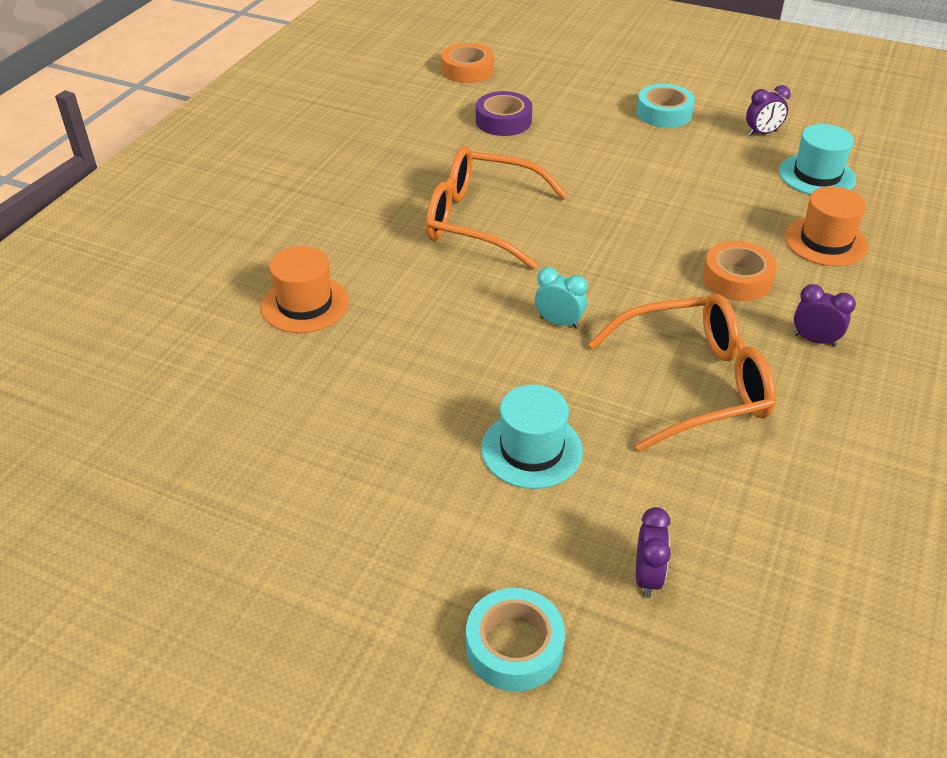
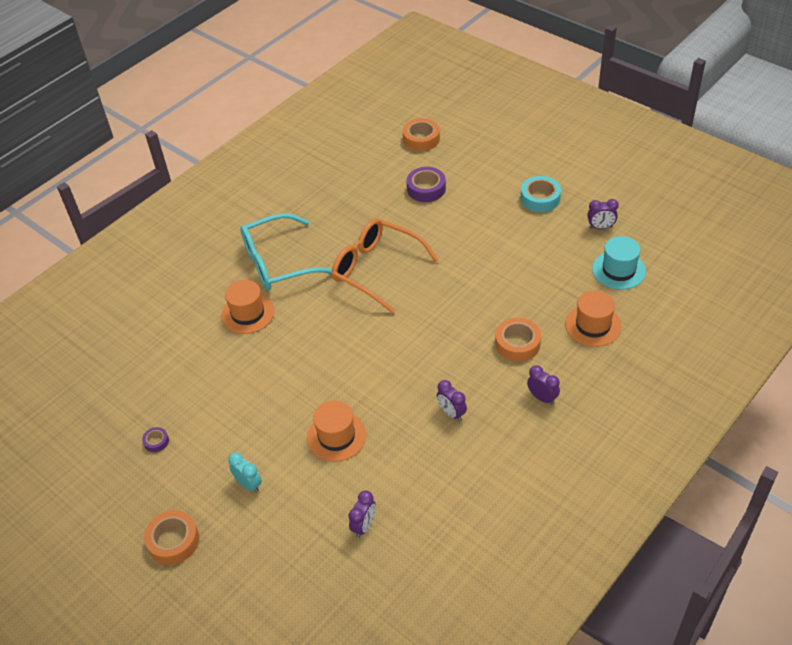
camera: 20 degrees right, 5 degrees up
turquoise tape [466,588,565,692] -> none
turquoise hat [481,384,583,489] -> orange hat [307,401,366,462]
turquoise clock [535,267,588,329] -> turquoise clock moved to [228,452,262,493]
orange glasses [588,294,776,452] -> purple clock [437,380,467,421]
none -> purple tape [142,427,169,452]
none -> orange tape [144,510,199,565]
none -> turquoise glasses [240,213,332,290]

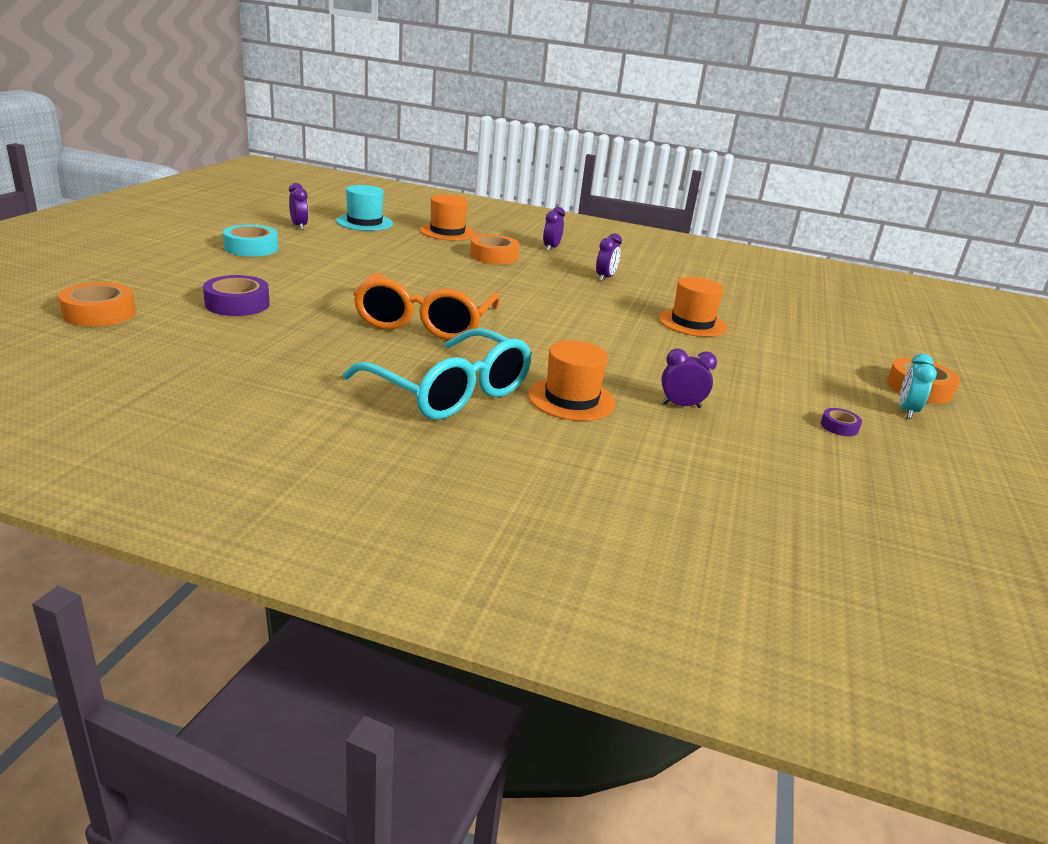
camera: 120 degrees left, 20 degrees down
turquoise clock [228,452,262,493] -> turquoise clock moved to [899,353,937,419]
purple clock [348,491,376,538] -> purple clock moved to [661,349,717,408]

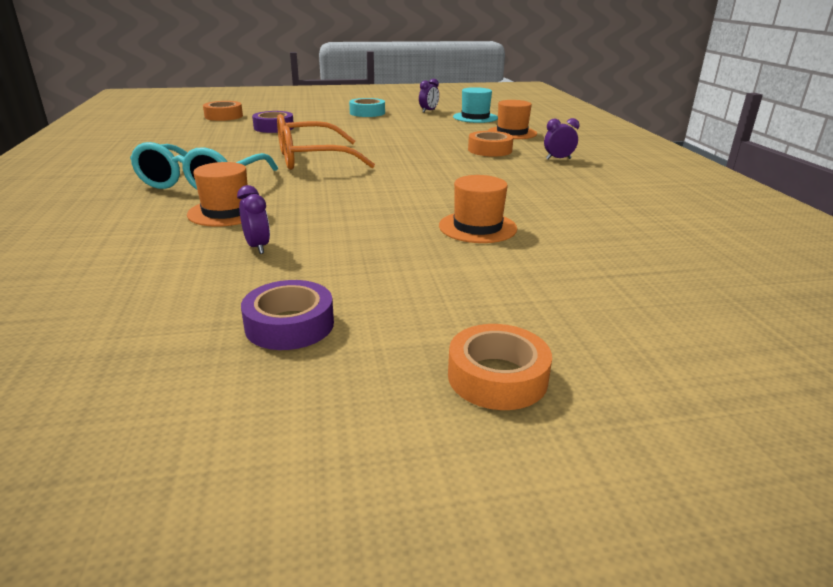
camera: 65 degrees right, 0 degrees up
purple clock [596,233,622,281] -> none
purple tape [821,408,862,436] -> purple tape [241,280,334,350], size x1.91
turquoise clock [899,353,937,419] -> none

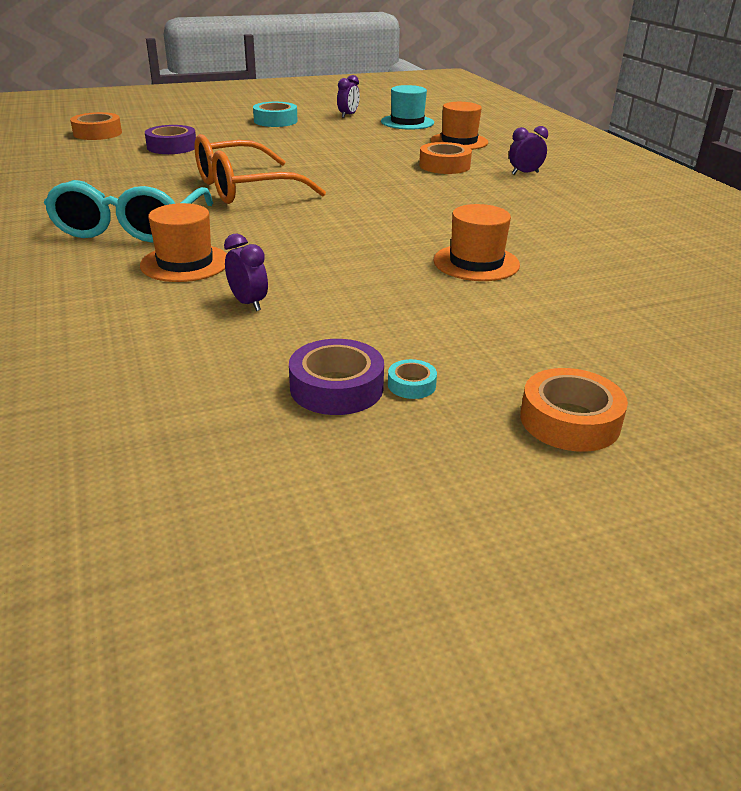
camera: 10 degrees left, 5 degrees up
none -> turquoise tape [388,359,437,399]

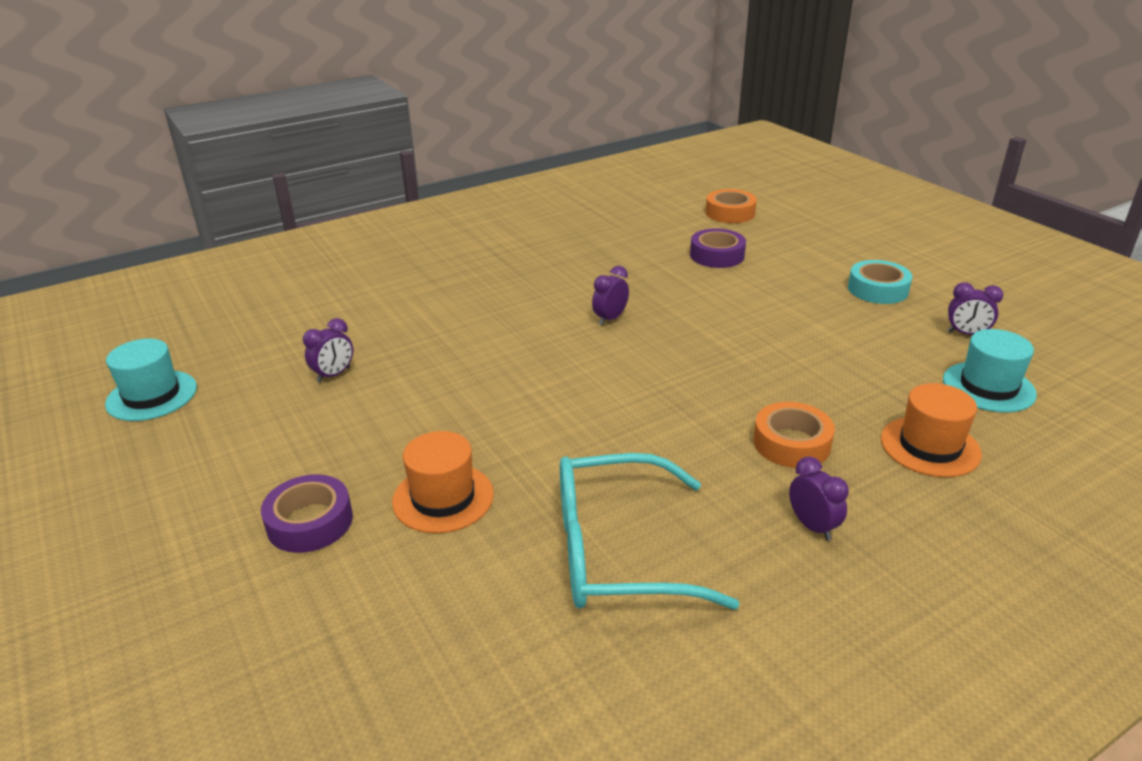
camera: 80 degrees right, 0 degrees up
turquoise glasses [44,180,213,243] -> turquoise glasses moved to [560,453,739,610]
orange hat [140,203,227,282] -> none
orange glasses [194,134,326,204] -> purple clock [592,266,629,325]
purple tape [289,339,384,415] -> purple tape moved to [261,474,353,553]
turquoise tape [388,359,437,399] -> none
orange tape [520,368,628,452] -> none
none -> turquoise hat [105,339,197,421]

